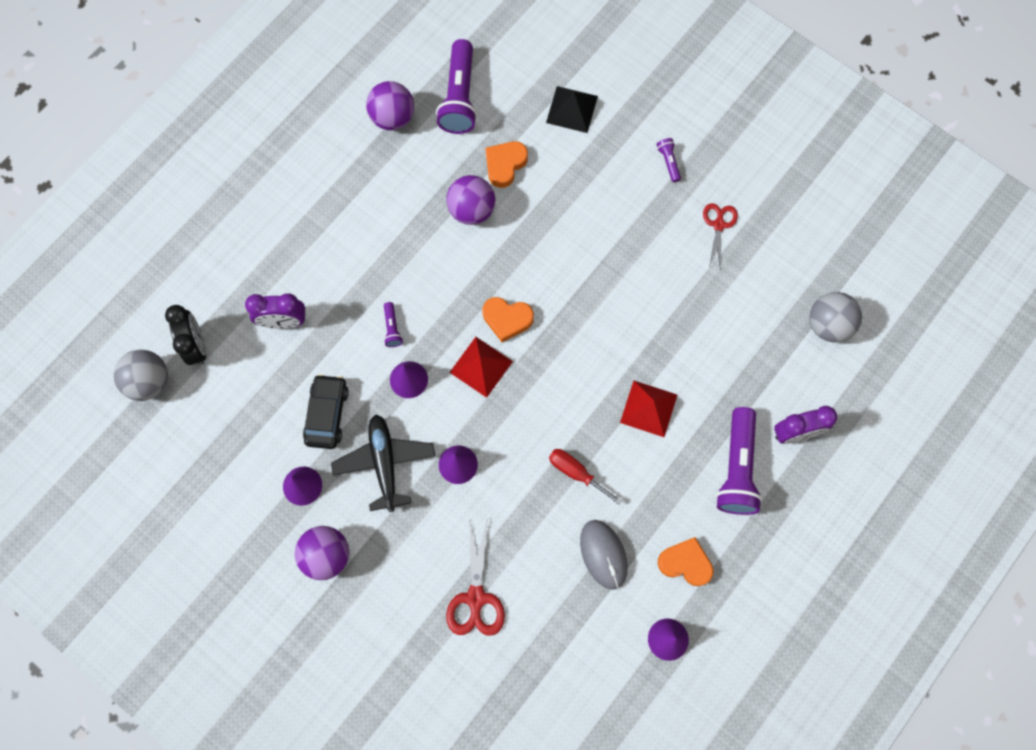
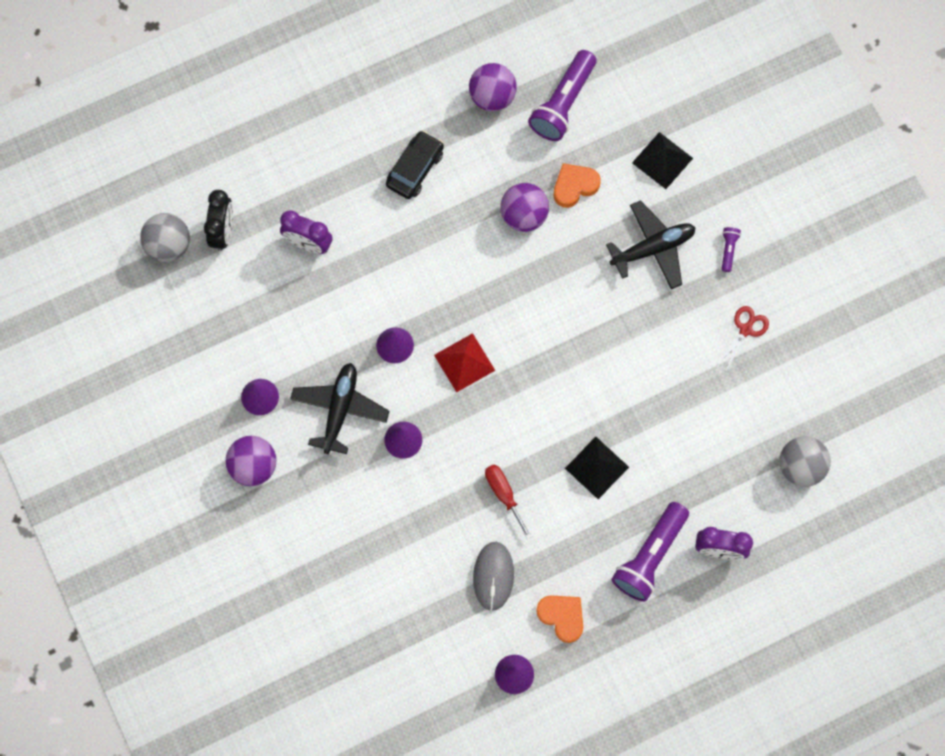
camera: 25 degrees right, 0 degrees up
black car [303,374,349,449] -> black car moved to [386,131,444,199]
purple flashlight [384,302,403,347] -> none
red scissors [446,517,505,636] -> none
orange heart [483,297,534,342] -> none
red pyramid [620,381,677,437] -> black pyramid [565,437,629,499]
none -> black plane [606,200,696,289]

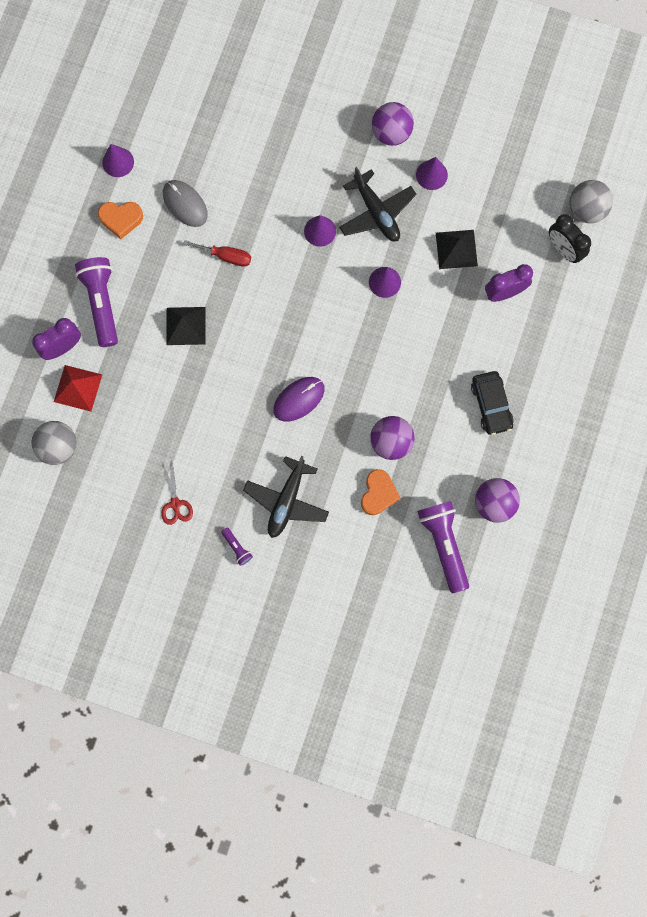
camera: 135 degrees right, 5 degrees up
red pyramid [434,333,495,393] -> red pyramid moved to [54,365,102,411]
black pyramid [632,132,693,189] -> black pyramid moved to [436,230,478,269]
none -> purple mouse [273,377,325,422]

